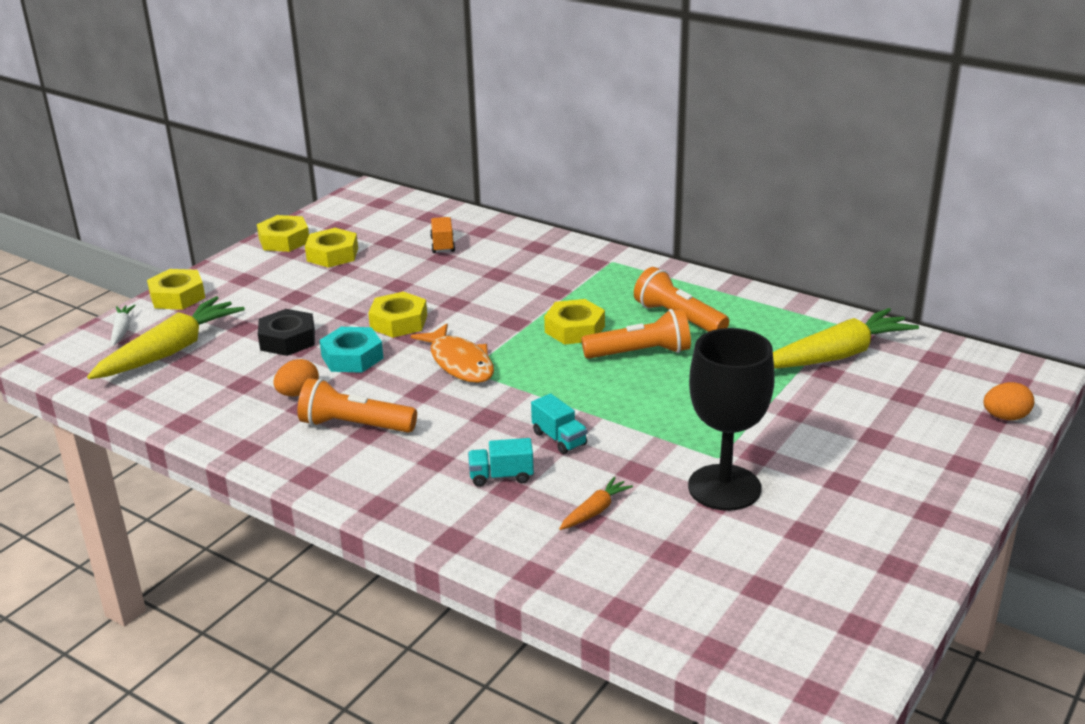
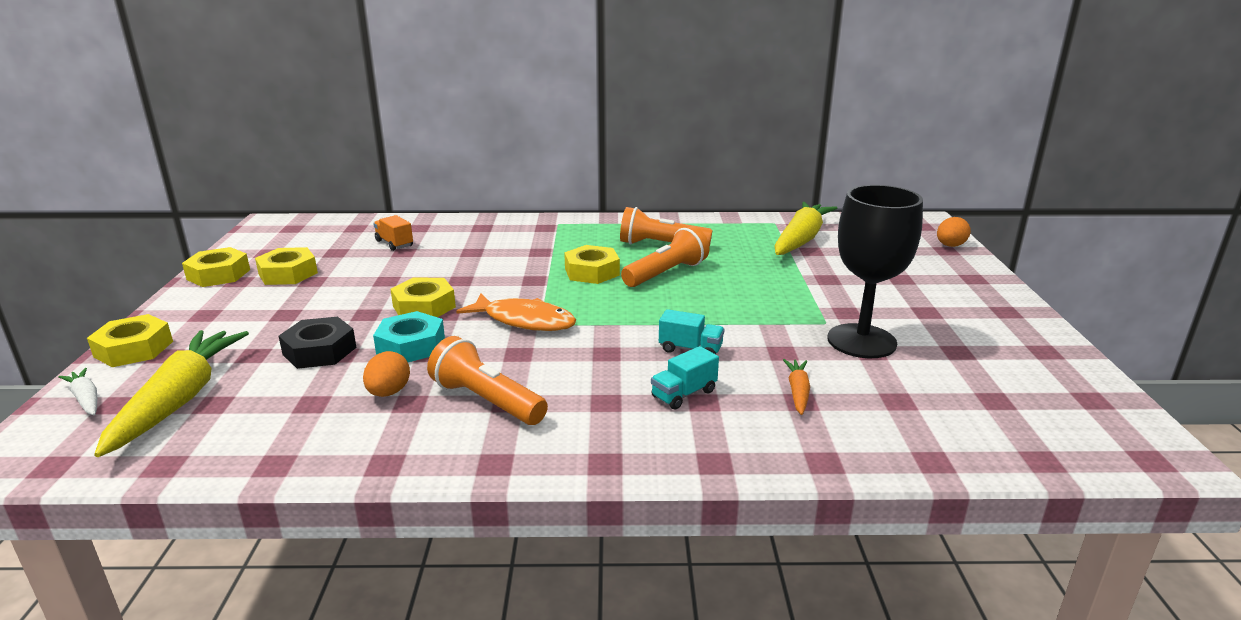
camera: 35 degrees left, 5 degrees down
orange flashlight [298,378,417,433] -> orange flashlight turned 60 degrees clockwise [427,336,548,425]

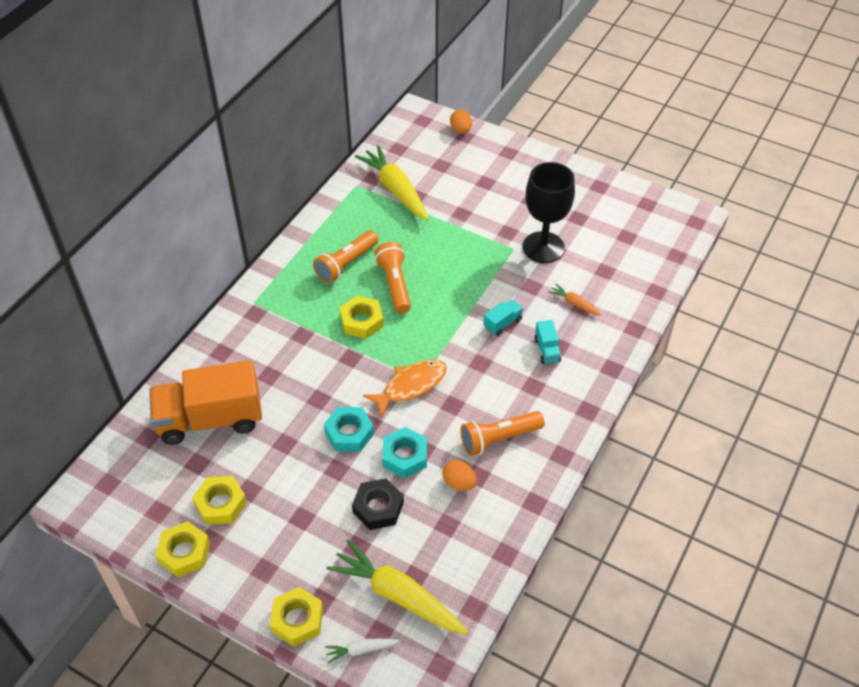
camera: 60 degrees left, 25 degrees up
orange truck [373,215,413,251] -> orange truck [149,360,262,445], size x2.45
yellow nut [390,277,456,317] -> turquoise nut [324,407,374,452]

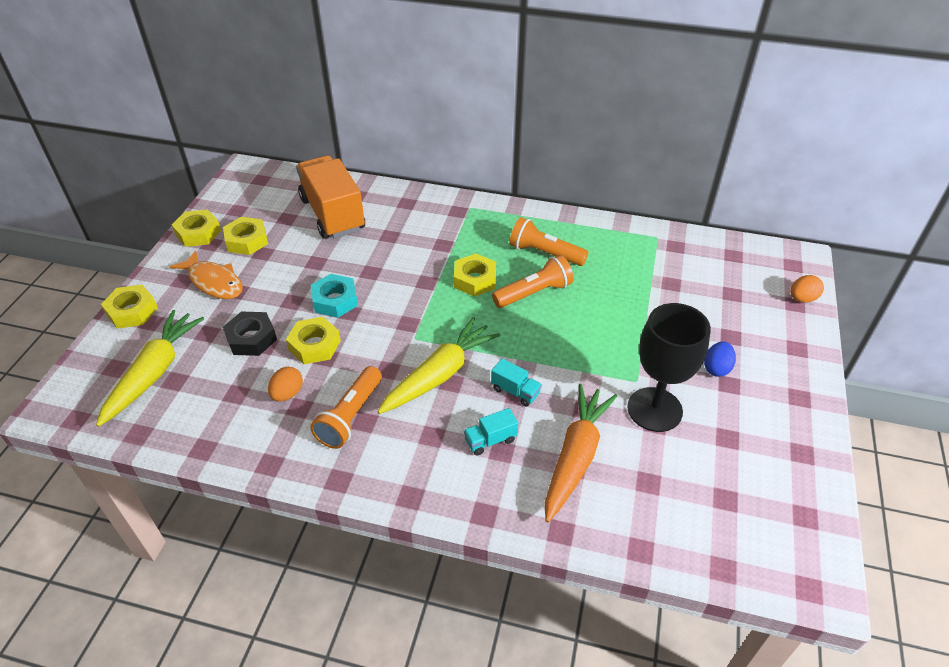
camera: 75 degrees right, 5 degrees down
white carrot [325,639,400,663] -> none
yellow carrot [355,145,429,221] -> yellow carrot moved to [377,317,500,414]
orange fish [363,359,447,417] -> orange fish moved to [170,250,243,299]
turquoise nut [382,427,427,478] -> yellow nut [286,317,341,364]
orange flashlight [461,411,545,456] -> orange flashlight turned 120 degrees counterclockwise [310,366,382,449]
orange carrot [548,284,602,316] -> orange carrot [545,384,617,523], size x2.17
none -> blue egg [704,342,736,377]

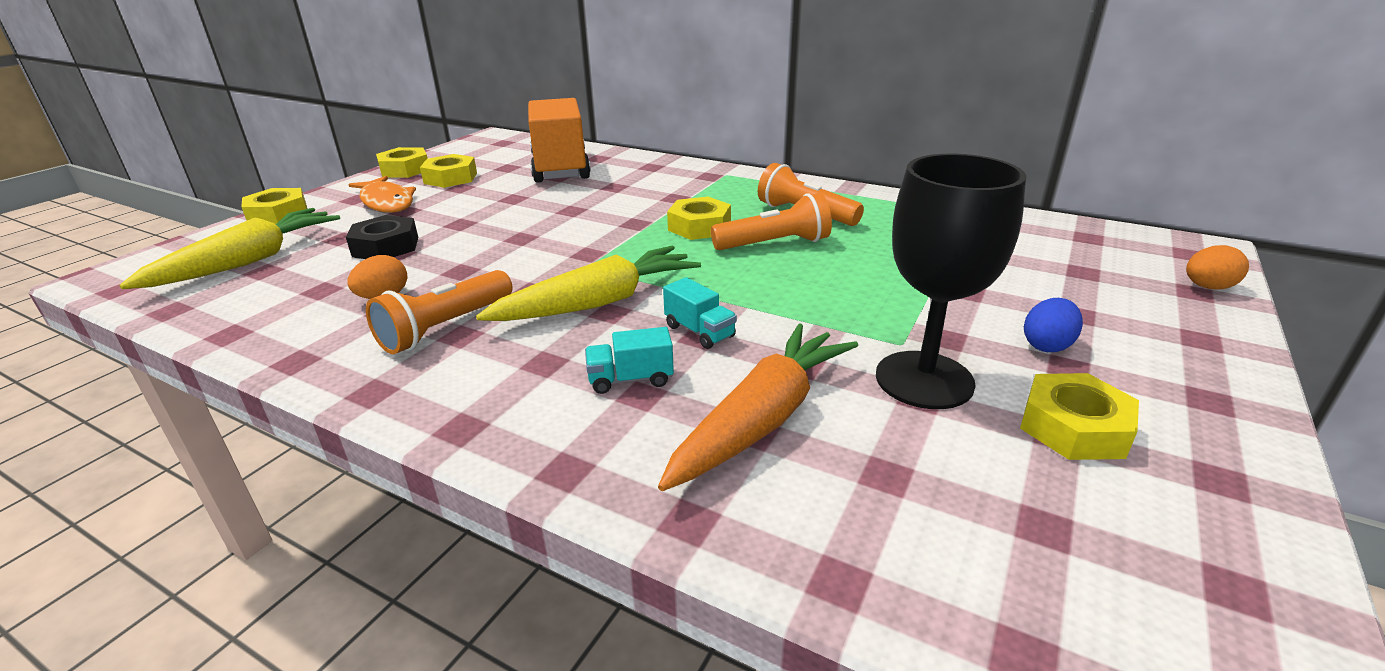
camera: 15 degrees right, 15 degrees down
yellow nut [286,317,341,364] -> yellow nut moved to [1020,373,1139,460]
turquoise nut [311,274,358,318] -> none

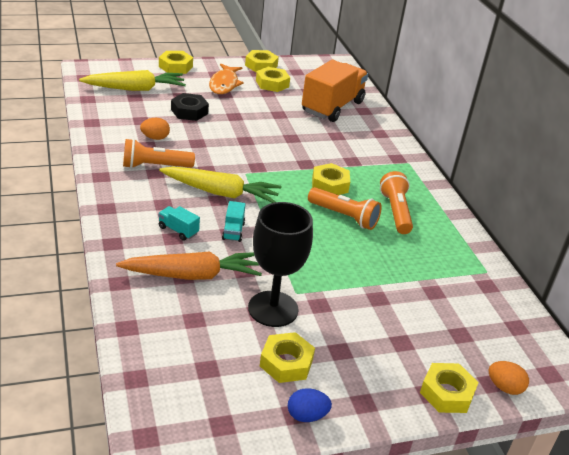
camera: 40 degrees right, 5 degrees up
blue egg [1024,298,1083,352] -> blue egg moved to [288,388,332,422]
none -> yellow nut [420,363,479,413]

